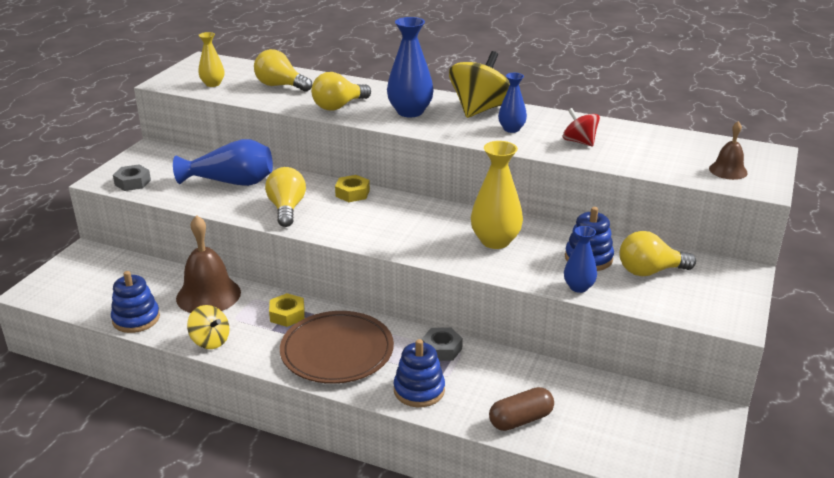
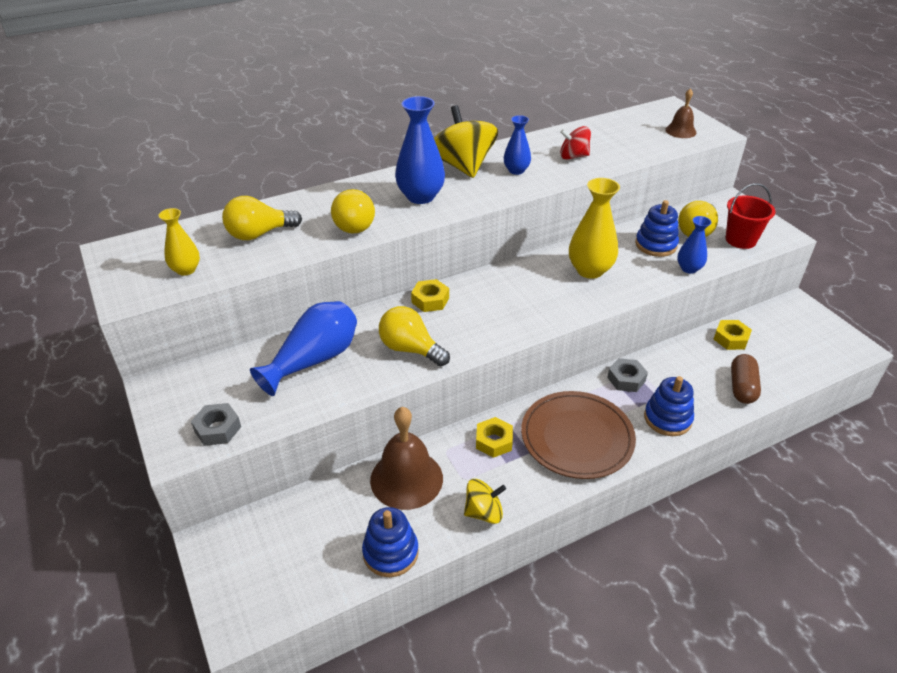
camera: 50 degrees left, 10 degrees up
none -> yellow nut [714,320,752,350]
none -> red bucket [726,183,775,249]

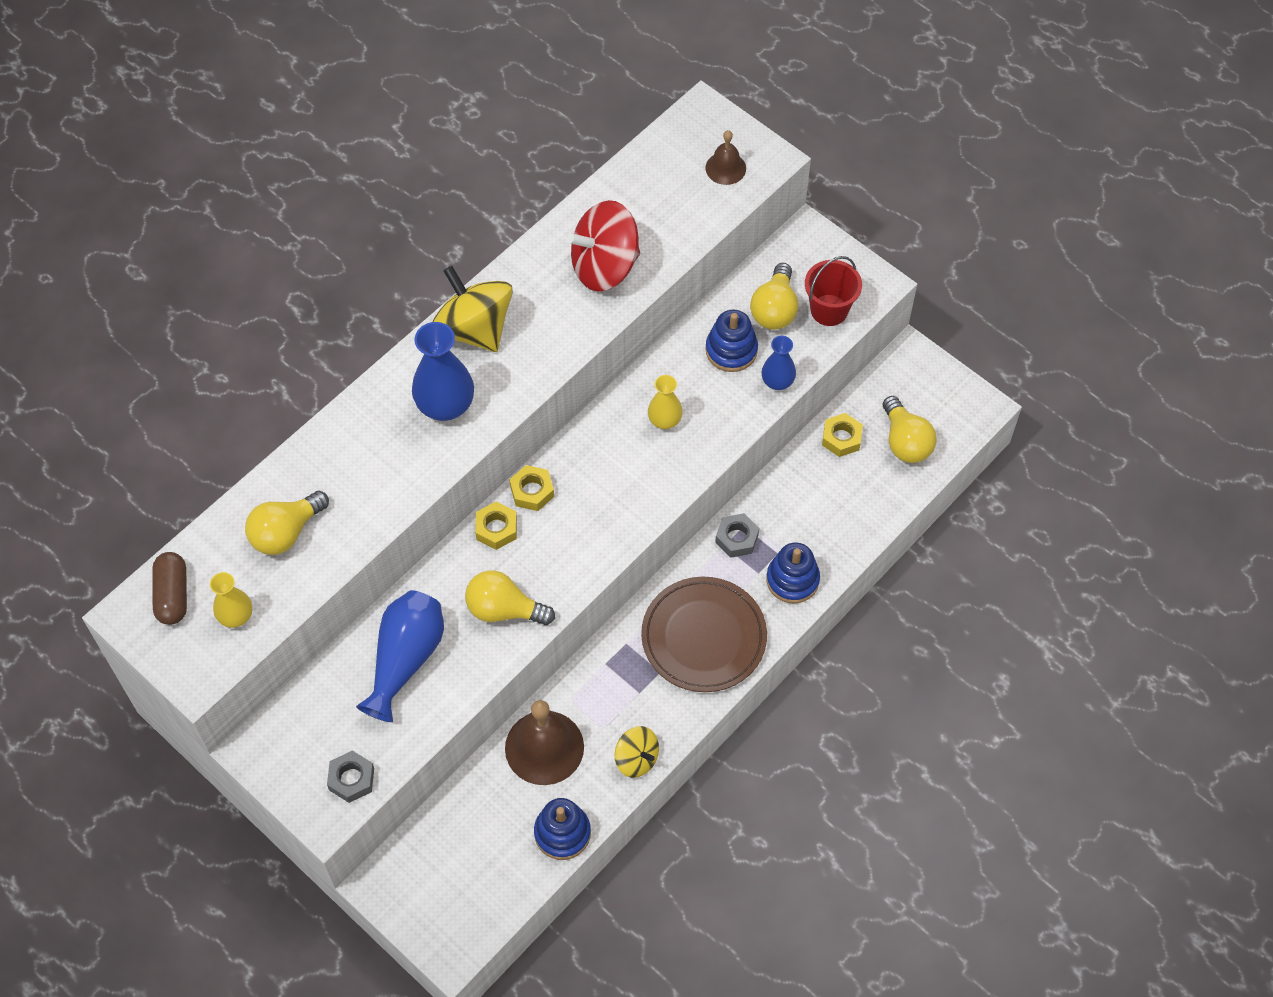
camera: 20 degrees left, 20 degrees up
yellow light bulb [331,189,375,234] -> yellow light bulb moved to [883,396,937,463]
yellow spinning top [464,479,506,524] -> yellow spinning top turned 75 degrees clockwise [615,726,659,778]
yellow nut [476,417,513,458] -> yellow nut moved to [509,465,554,511]
blue vase [504,115,531,175] -> none
red spinning top [560,126,591,160] -> red spinning top [567,200,640,291], size x1.80
yellow vase [569,178,620,279] -> yellow vase [648,375,683,429], size x0.59
brown capsule [731,354,761,404] -> brown capsule moved to [152,552,187,625]

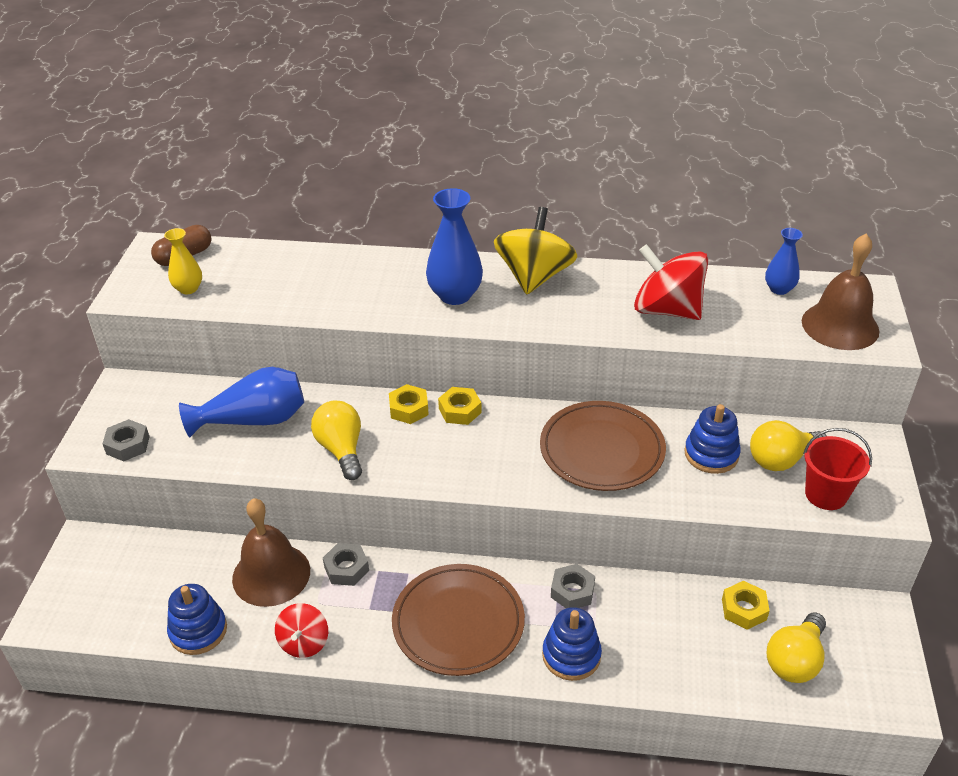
camera: 55 degrees right, 20 degrees down
yellow light bulb [245,491,329,555] -> none
yellow spinning top [615,726,659,778] -> red spinning top [275,603,328,658]
yellow vase [648,375,683,429] -> brown plate [540,401,666,491]
brown bell [705,130,746,185] -> brown bell [802,233,880,350], size x1.81
blue vase [762,336,796,390] -> blue vase moved to [765,228,803,295]
none -> grey nut [323,543,369,586]

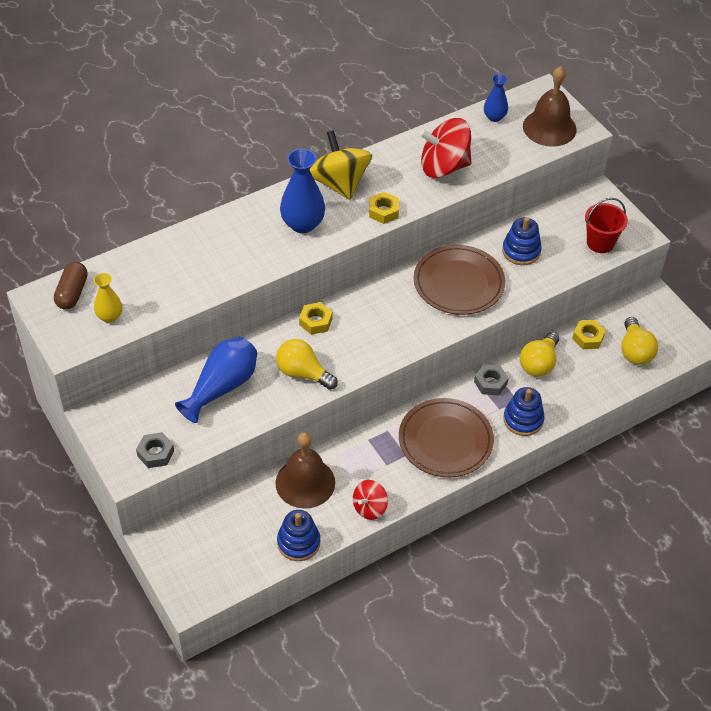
camera: 40 degrees left, 10 degrees up
red spinning top [275,603,328,658] -> red spinning top turned 75 degrees clockwise [353,480,388,520]
grey nut [323,543,369,586] -> none
yellow nut [438,387,482,425] -> yellow nut moved to [369,192,399,224]
yellow light bulb [750,420,827,471] -> yellow light bulb moved to [520,332,559,377]

